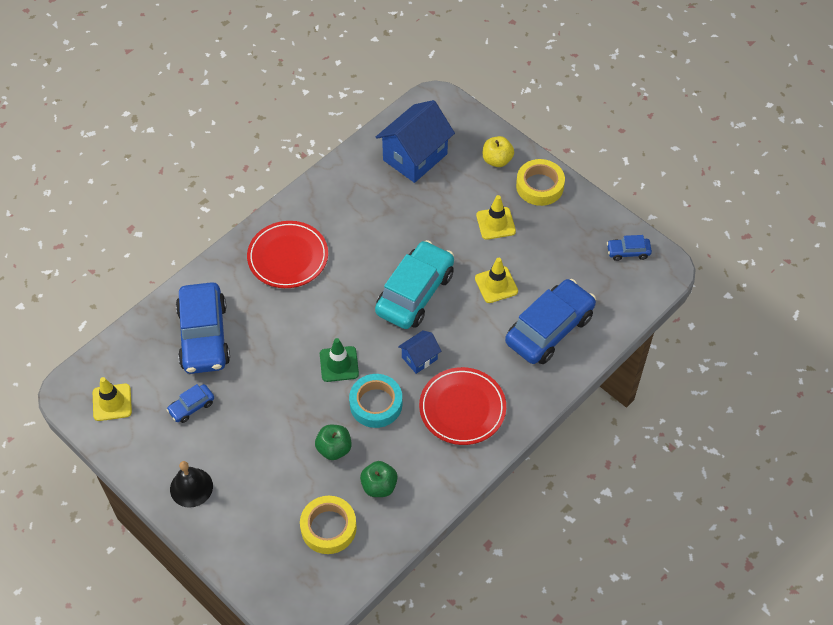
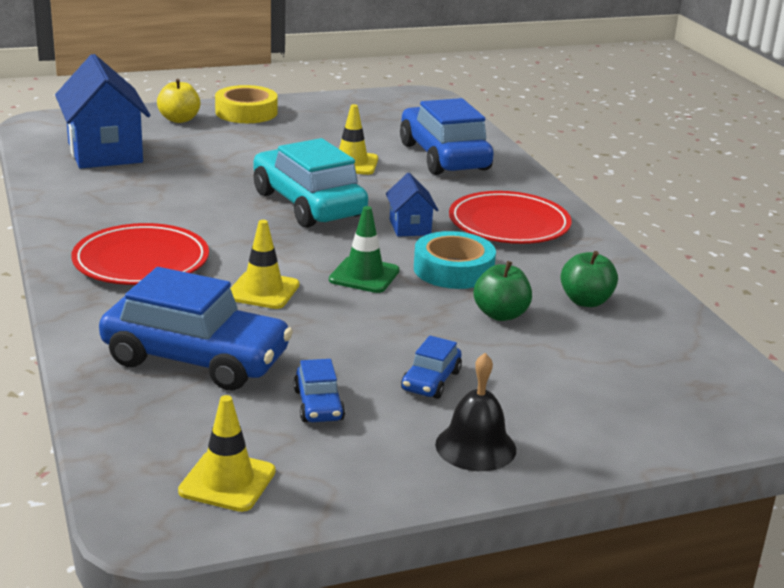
camera: 65 degrees left, 30 degrees down
yellow tape [300,496,357,554] -> none
yellow traffic cone [476,195,516,240] -> yellow traffic cone moved to [230,220,299,309]
blue car [607,235,652,261] -> blue car moved to [401,336,462,399]

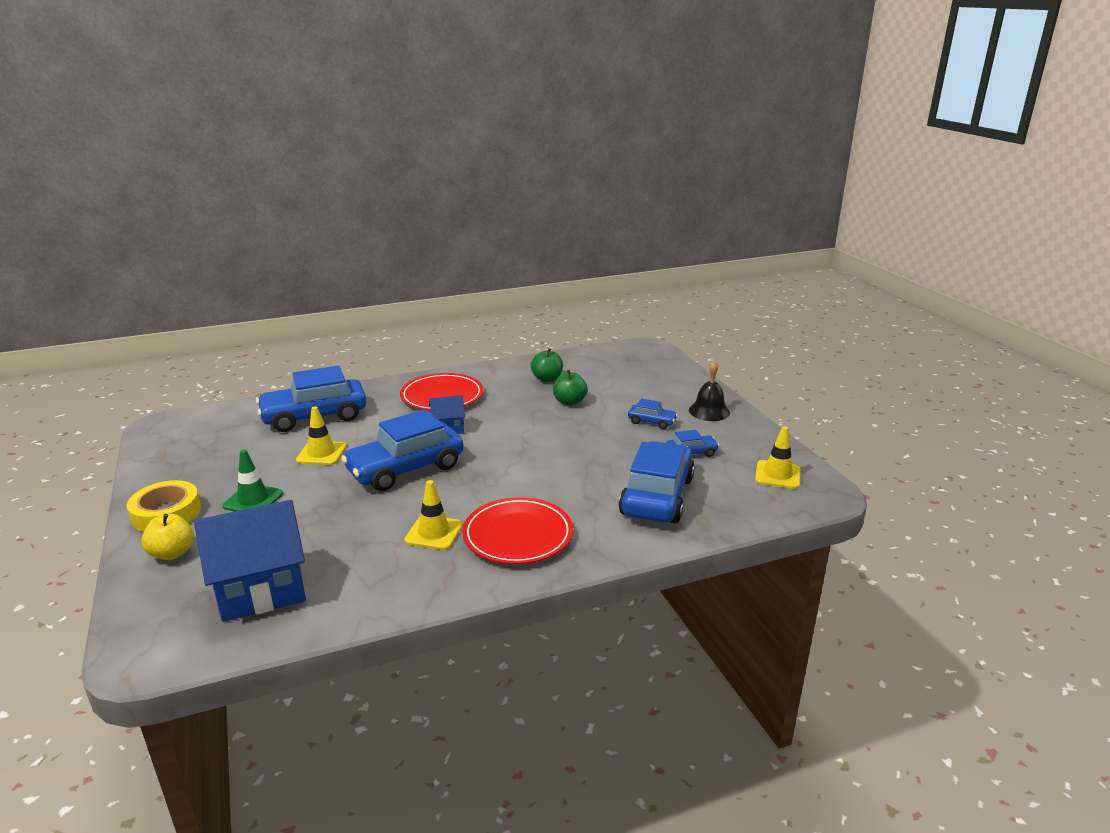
camera: 90 degrees left, 0 degrees up
yellow traffic cone [230,220,299,309] -> yellow traffic cone moved to [404,480,463,550]
turquoise car [253,138,368,228] -> blue car [341,409,464,491]
green traffic cone [329,206,400,293] -> green traffic cone moved to [222,450,283,512]
turquoise tape [414,231,496,289] -> none

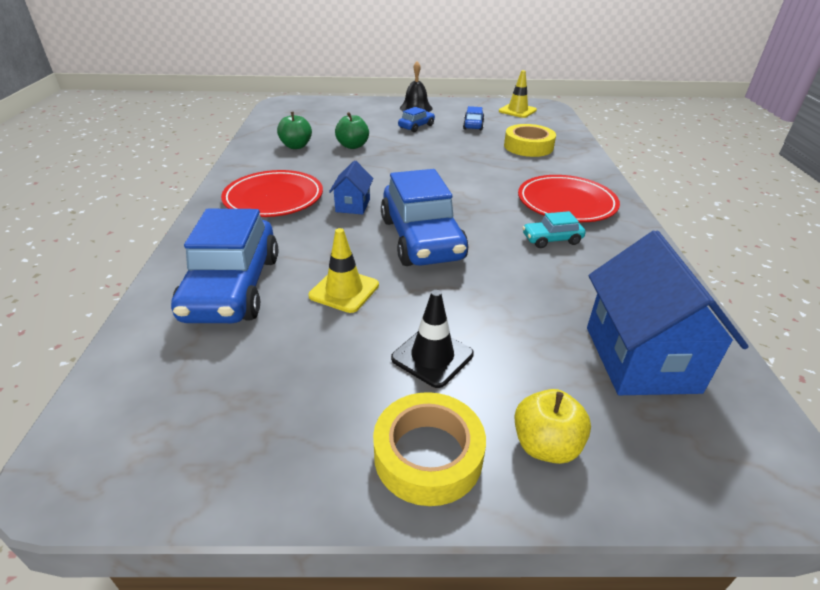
camera: 70 degrees left, 10 degrees up
green traffic cone [222,450,283,512] -> black traffic cone [391,290,474,388]
yellow traffic cone [404,480,463,550] -> turquoise car [522,211,586,248]
blue car [619,441,695,523] -> yellow tape [504,124,556,157]

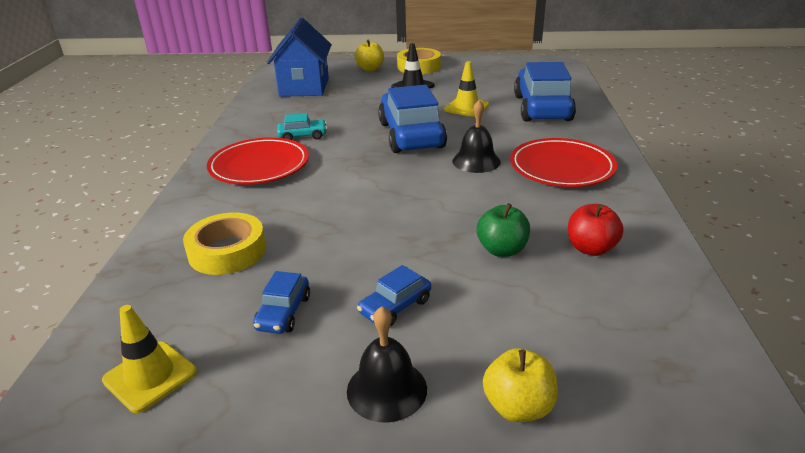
camera: 175 degrees left, 5 degrees down
green apple [277,112,312,149] -> red apple [568,204,623,256]
blue house [329,160,374,214] -> black bell [452,100,501,173]
none -> yellow apple [483,348,558,422]

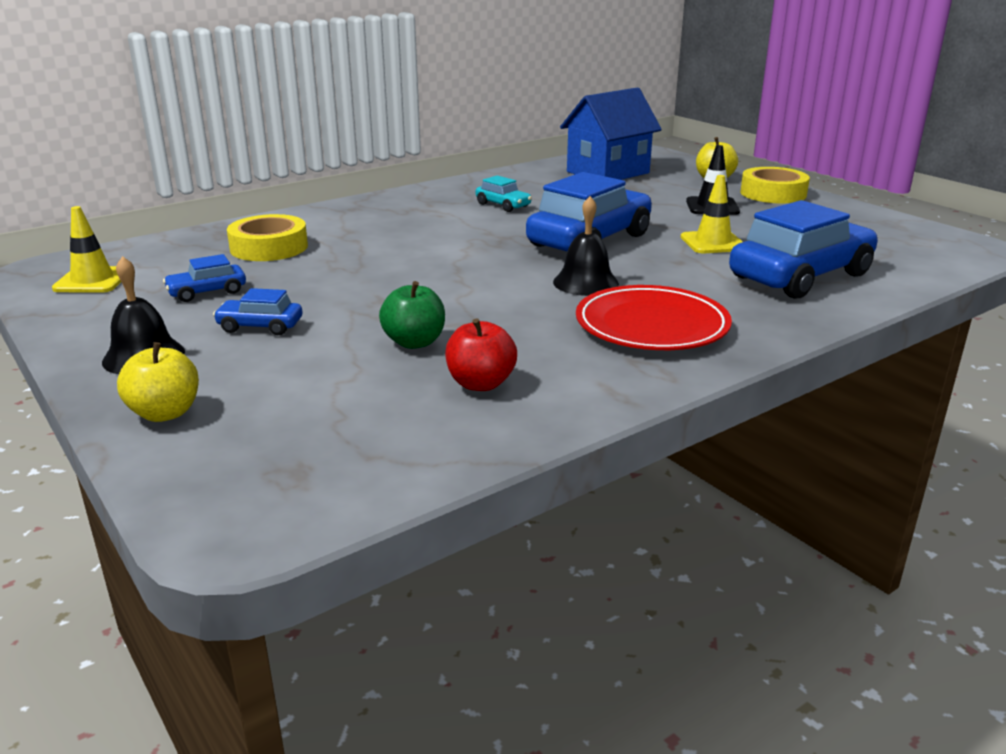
camera: 50 degrees right, 5 degrees down
red plate [207,137,309,185] -> none

